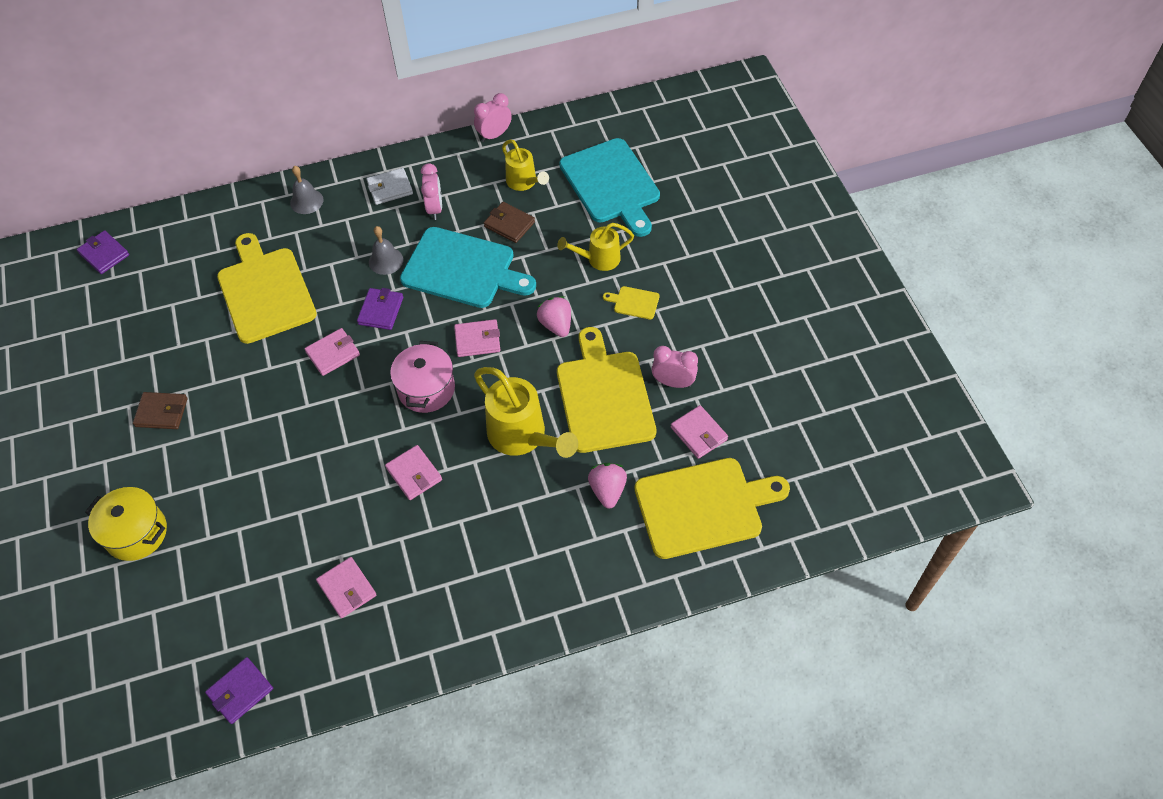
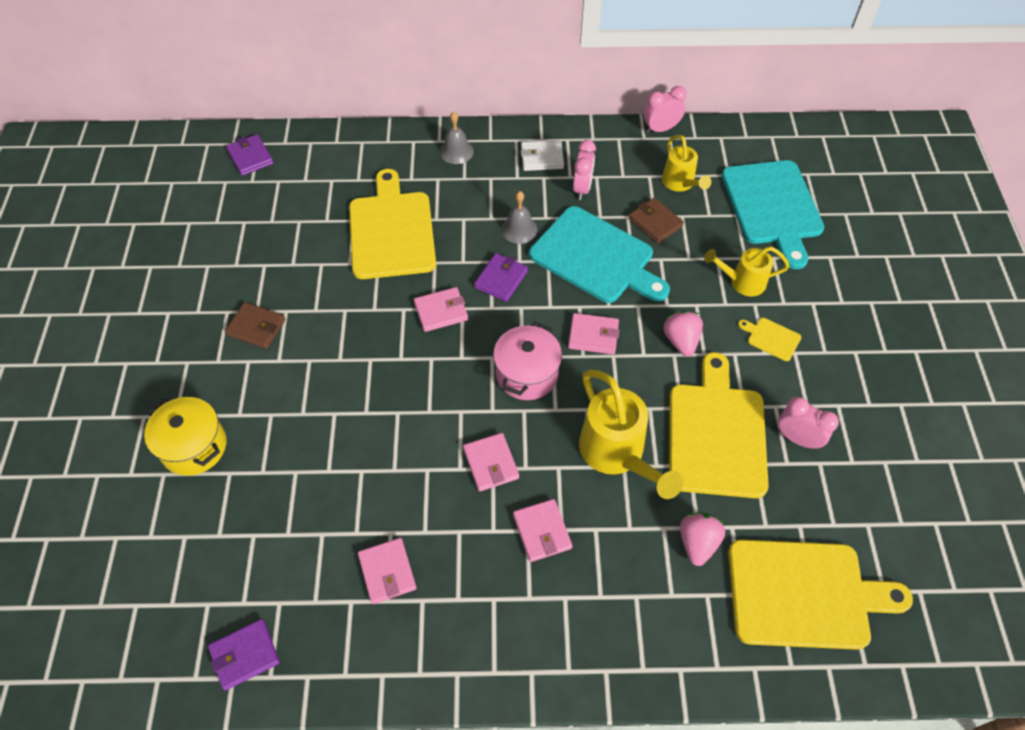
camera: 15 degrees right, 0 degrees up
pink wallet [671,405,728,459] -> pink wallet moved to [513,499,572,562]

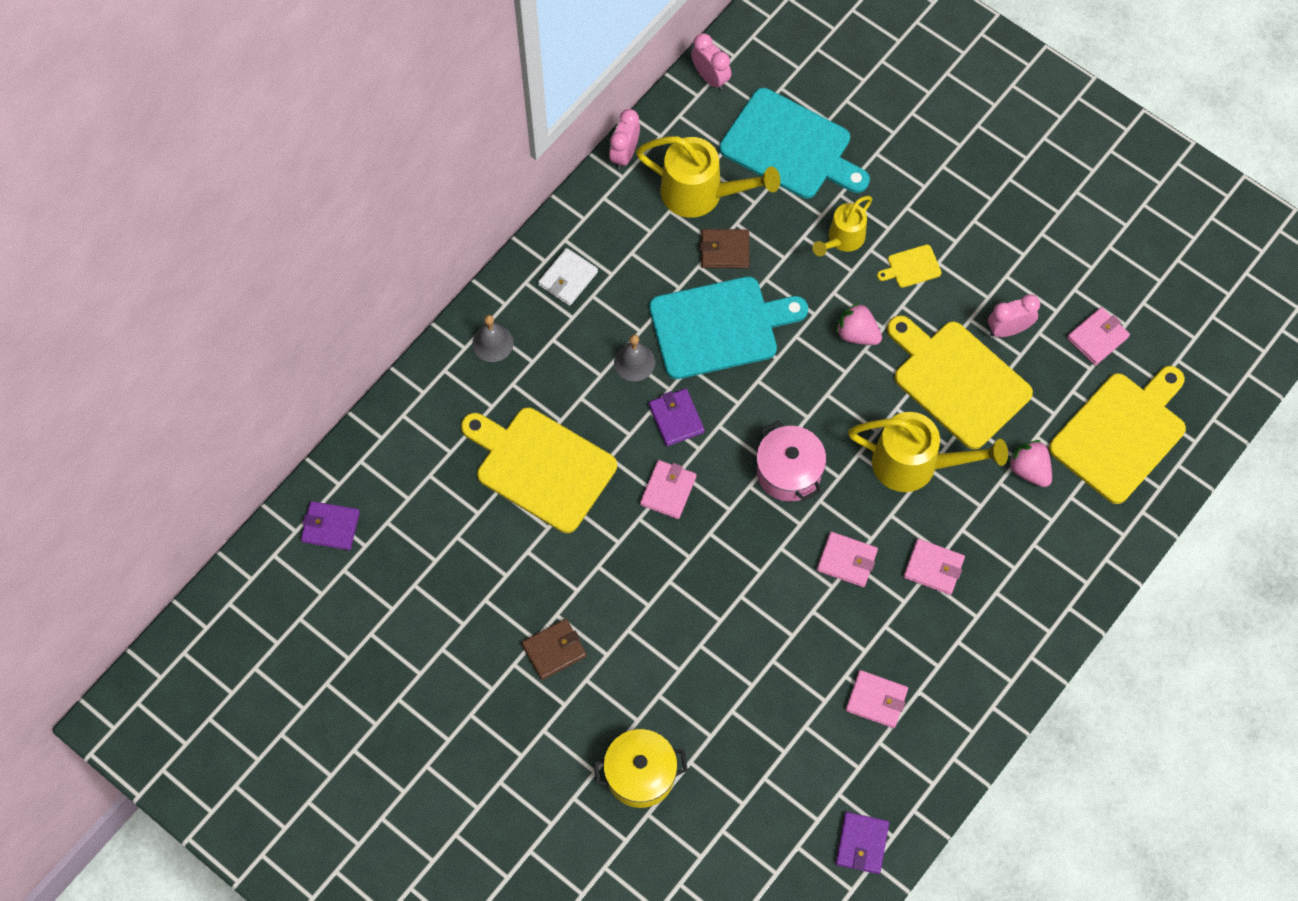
camera: 50 degrees left, 10 degrees up
pink wallet [568,313,619,354] -> pink wallet moved to [1067,307,1130,365]
pink clock [573,140,596,200] -> pink clock moved to [691,33,731,90]
yellow watering can [662,135,711,192] -> yellow watering can [636,136,780,218], size x1.65

